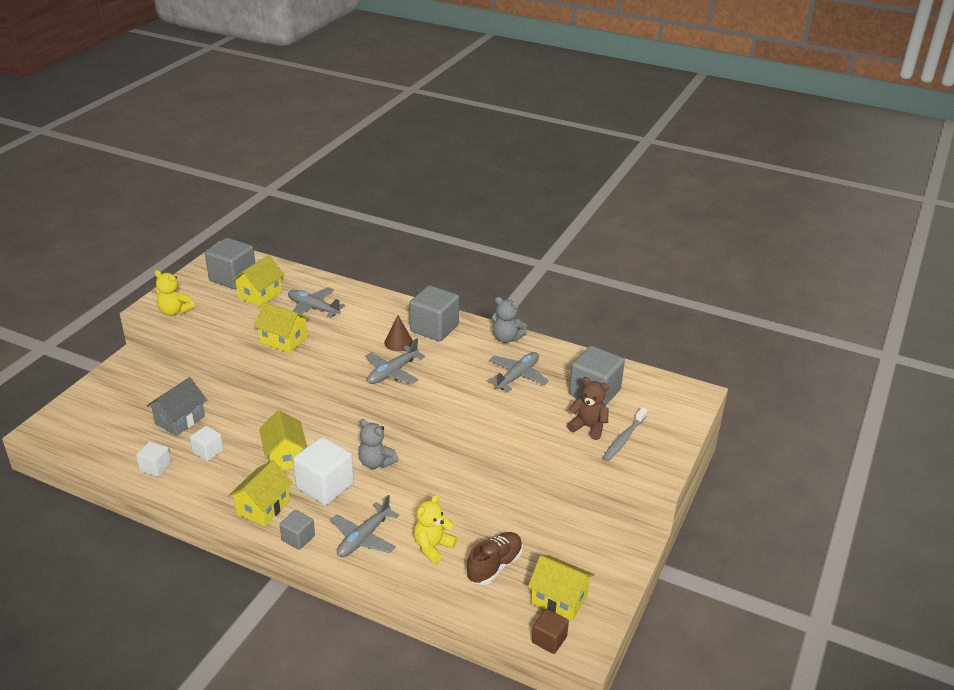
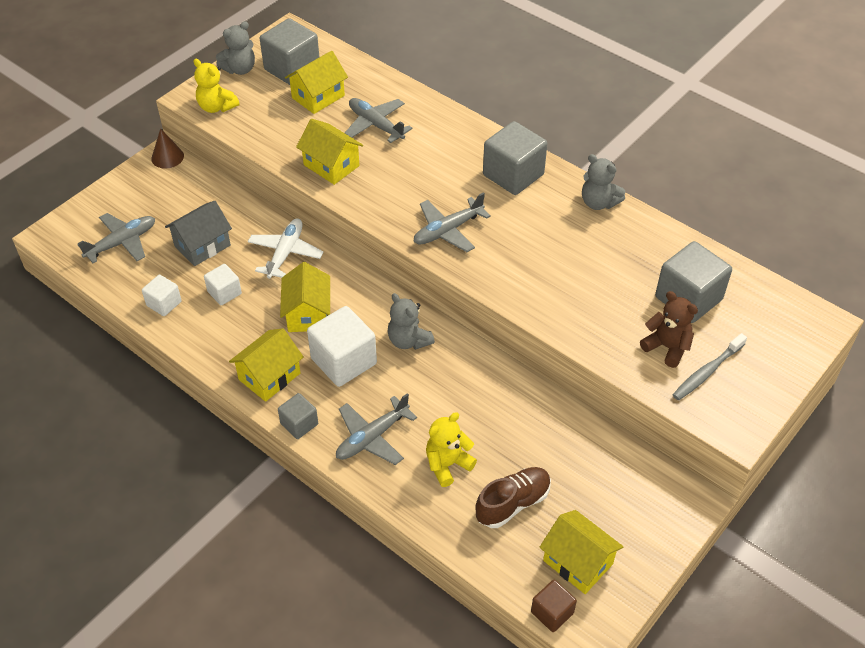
camera: 15 degrees right, 15 degrees up
brown cone [384,315,413,351] -> brown cone moved to [151,128,184,168]
grey plane [487,352,549,392] -> grey plane moved to [78,213,155,263]
none -> grey teddy bear [216,21,255,75]
none -> white plane [248,218,323,279]

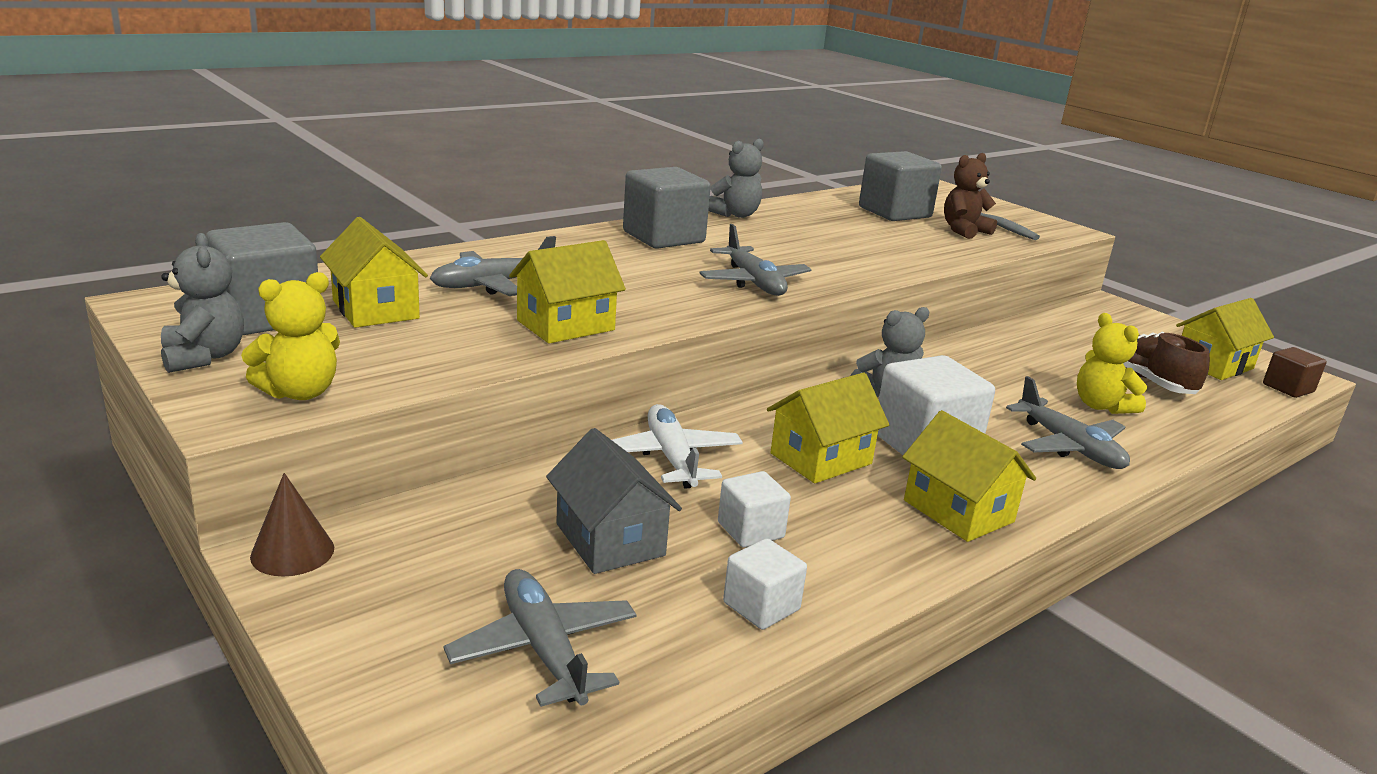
camera: 80 degrees left, 25 degrees down
white plane [248,218,323,279] -> white plane turned 45 degrees clockwise [612,404,743,488]
grey cube [278,393,318,439] -> none
yellow house [280,262,330,332] -> yellow house turned 45 degrees counterclockwise [767,373,889,483]

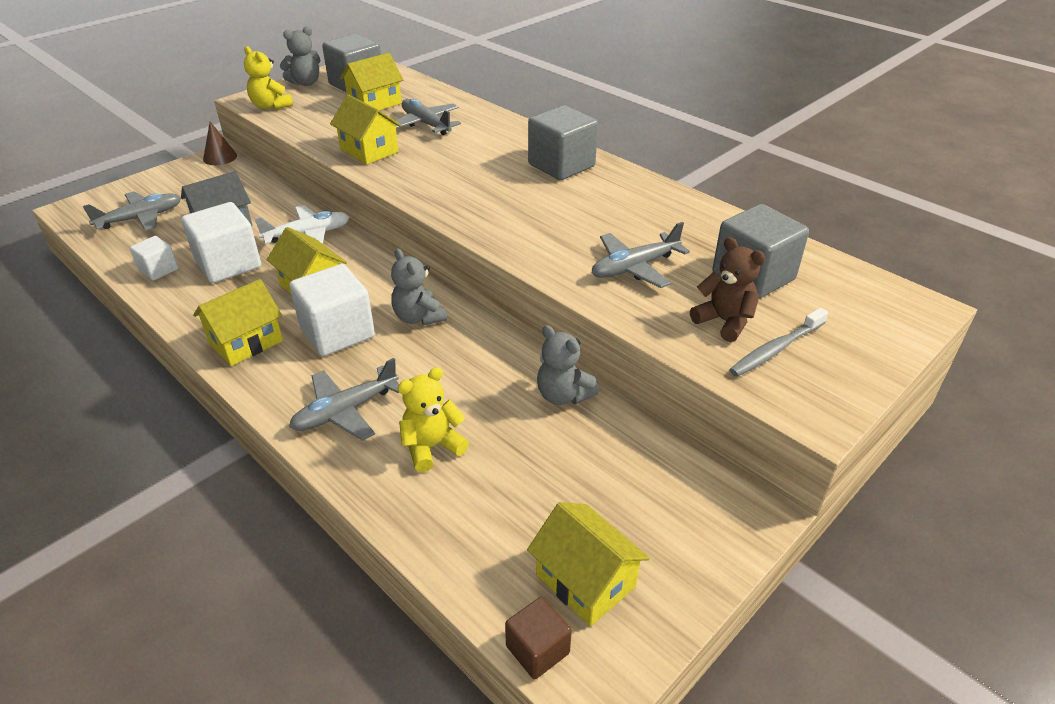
camera: 85 degrees right, 15 degrees up
grey plane [699,224,811,296] -> grey plane moved to [592,222,690,288]
grey teddy bear [708,139,764,218] -> grey teddy bear moved to [537,325,599,405]
white cube [718,471,791,547] -> white cube [181,202,261,283], size x1.82
brown shoe [1123,332,1210,394] -> none

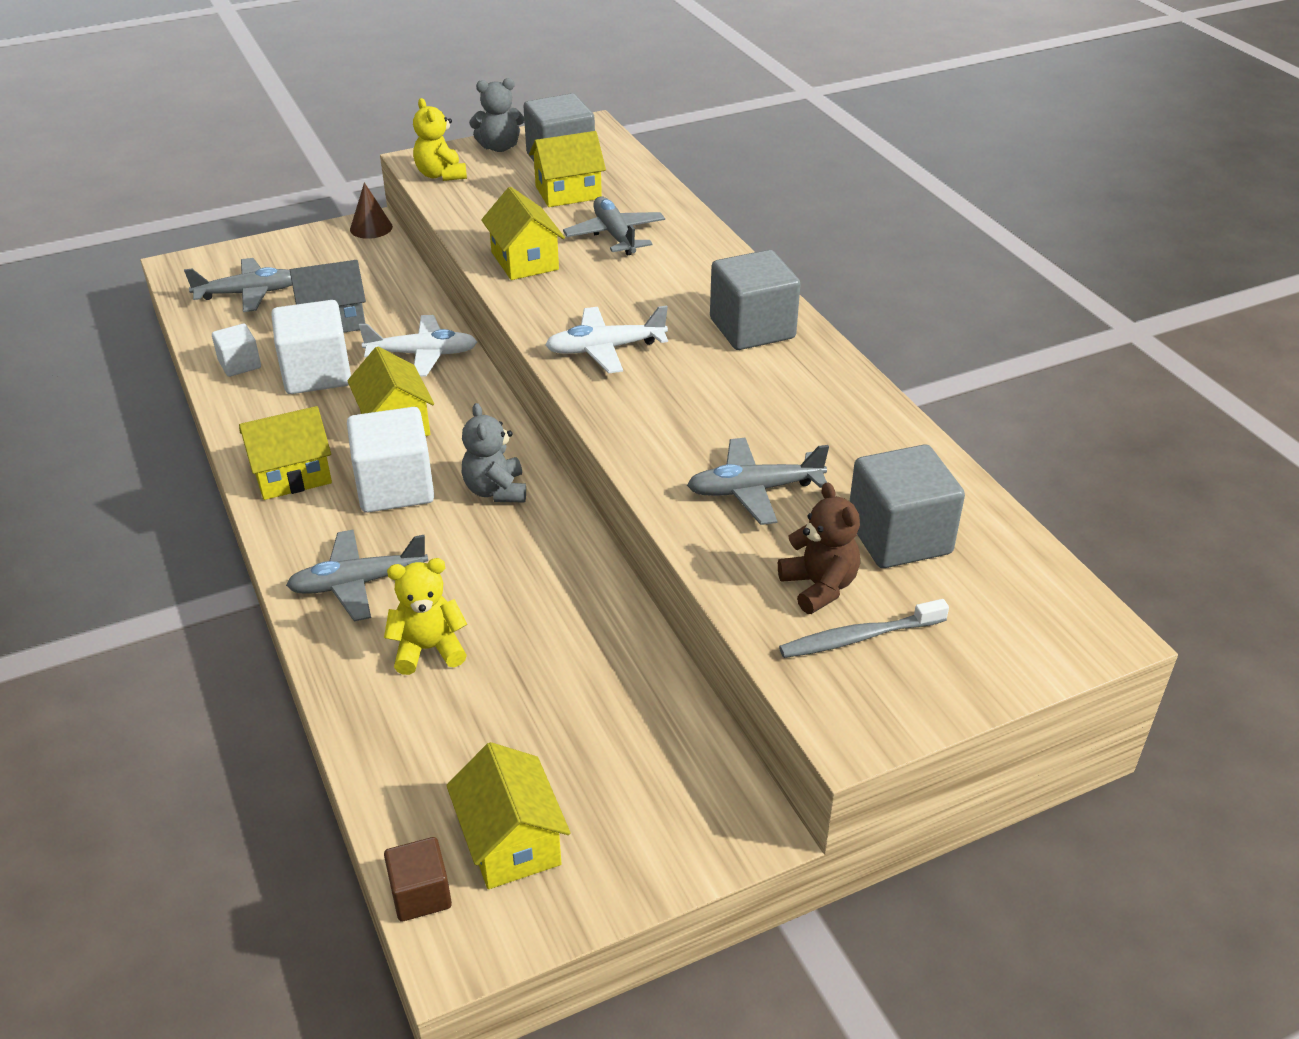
camera: 20 degrees right, 0 degrees up
grey teddy bear [537,325,599,405] -> none
none -> white plane [545,306,668,374]

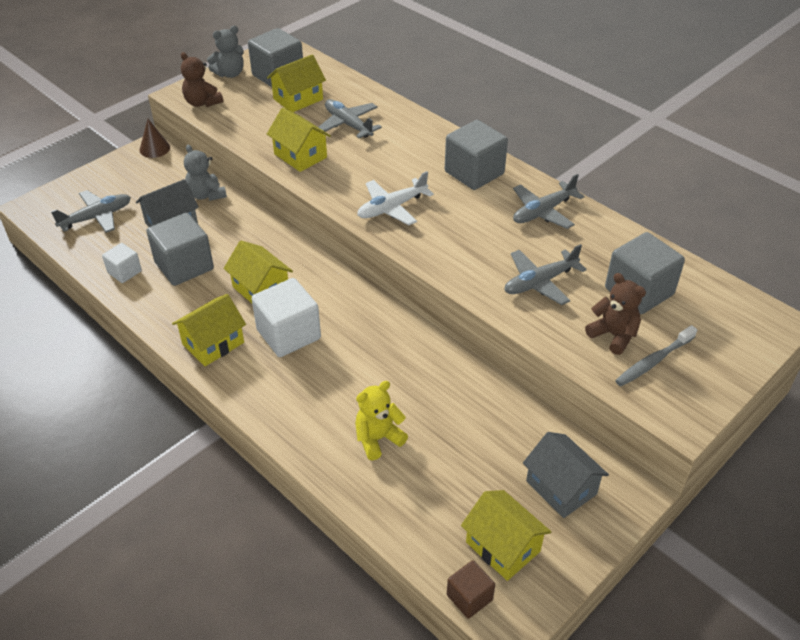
camera: 20 degrees left, 5 degrees up
white cube [271,300,351,394] -> grey cube [146,213,214,286]
grey plane [286,530,428,621] -> grey plane moved to [513,174,585,229]
white plane [359,315,477,377] -> none
yellow teddy bear [413,98,467,181] -> brown teddy bear [181,52,223,107]
grey teddy bear [462,403,526,502] -> grey teddy bear moved to [184,145,227,201]
none -> grey house [523,432,609,518]

